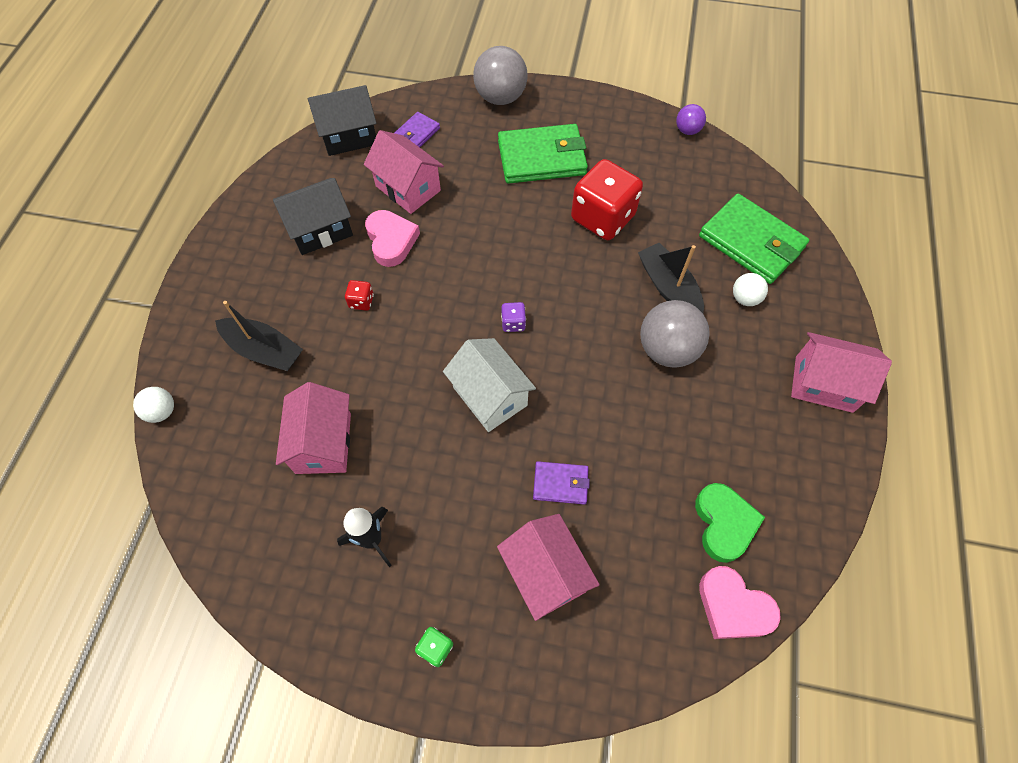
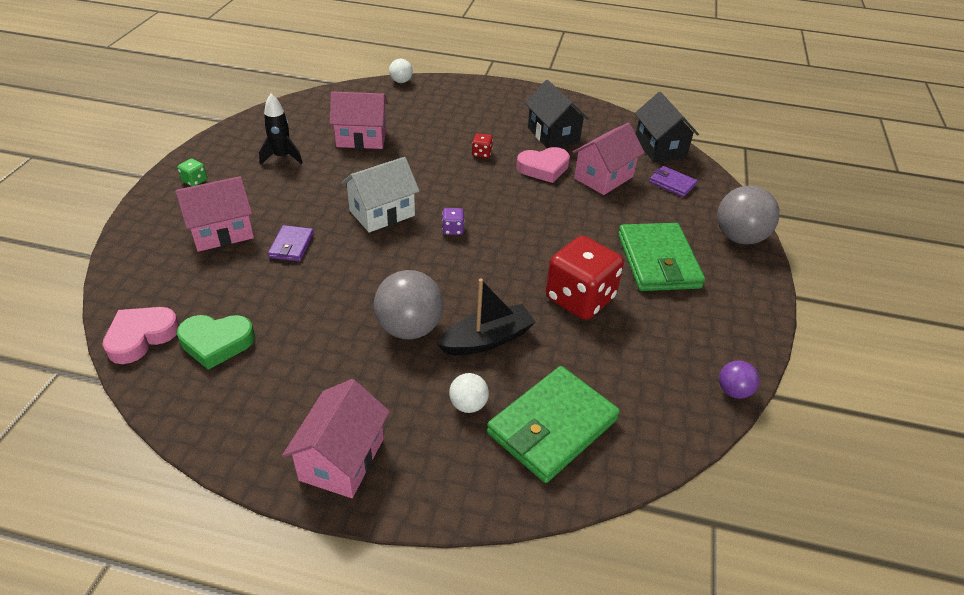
camera: 90 degrees right, 20 degrees down
black boat [215,301,303,371] -> none

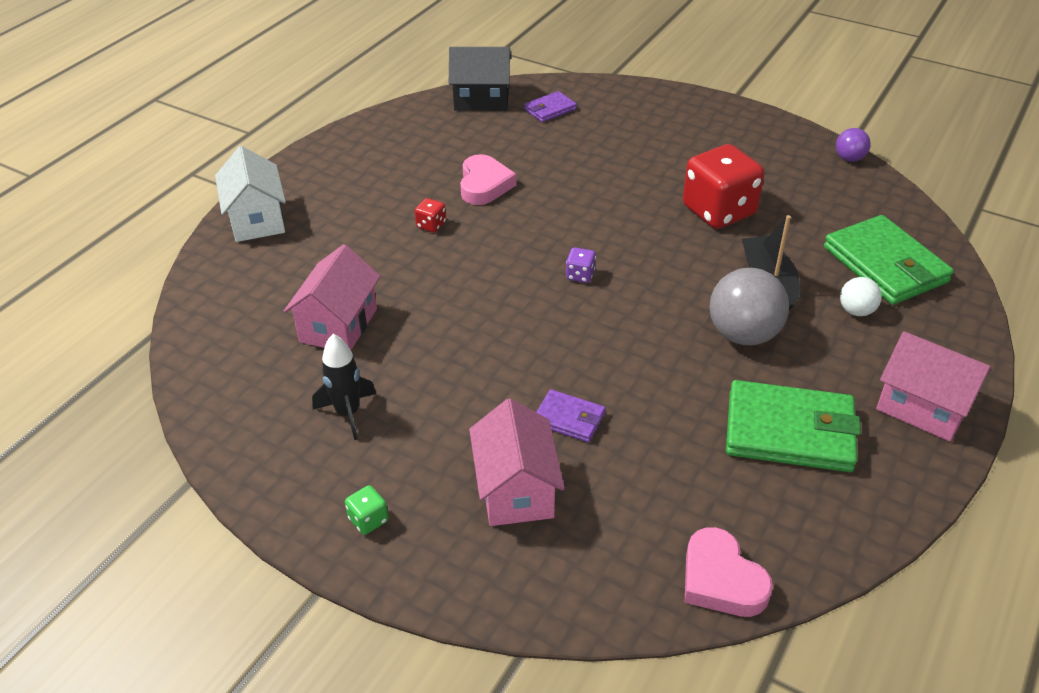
camera: 70 degrees left, 0 degrees up
green heart [177,315,255,370] -> none
white house [341,157,420,233] -> white house moved to [215,146,286,242]
white ball [389,59,413,83] -> none
black house [525,80,589,148] -> none
pink house [572,123,645,195] -> none
green wallet [618,223,705,291] -> green wallet moved to [726,380,861,472]
grey ball [717,185,780,245] -> none

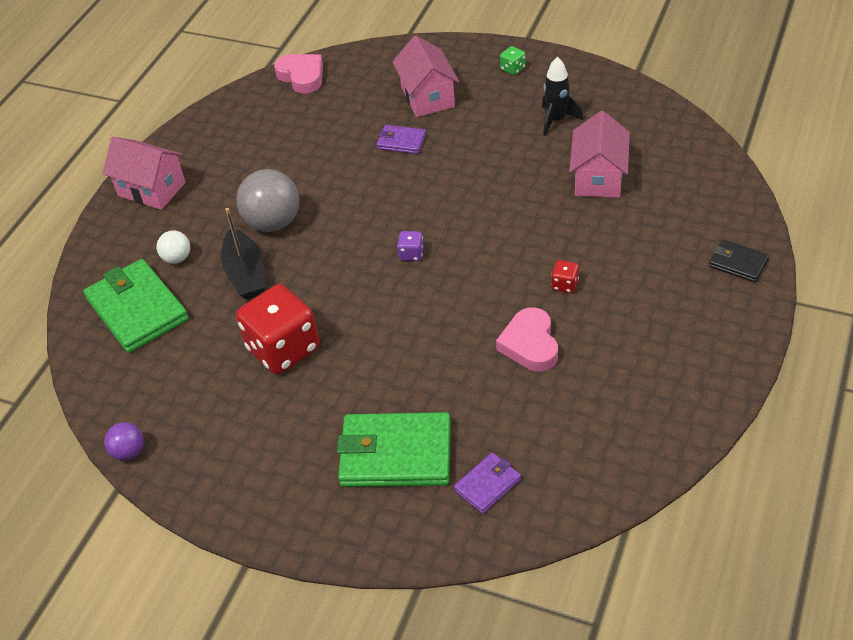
camera: 175 degrees right, 5 degrees up
white house [215,146,286,242] -> black wallet [709,240,769,282]
black house [449,47,511,111] -> none
green wallet [726,380,861,472] -> green wallet moved to [337,412,451,487]

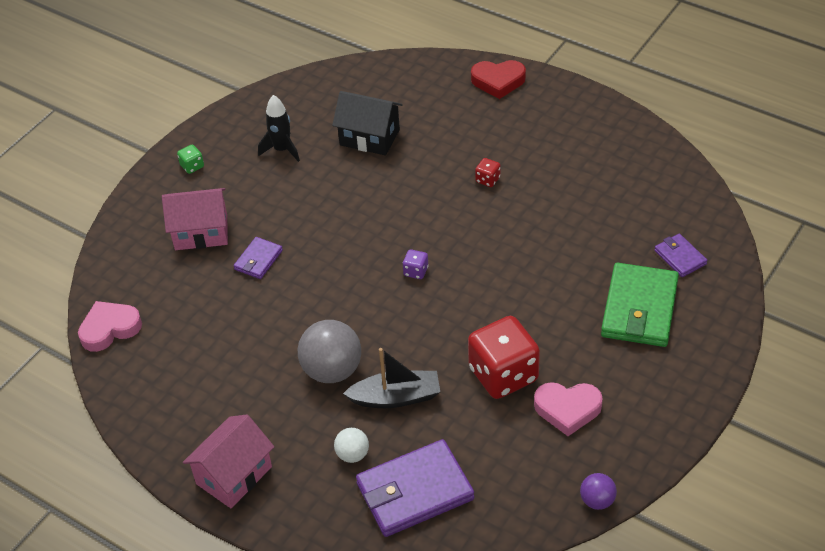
camera: 80 degrees left, 0 degrees up
green wallet [84,259,189,353] -> purple wallet [356,439,474,537]
pink heart [496,307,558,372] -> pink heart moved to [534,382,603,436]
pink house [569,111,630,198] -> black house [332,91,403,156]
black wallet [709,240,769,282] -> red heart [471,60,526,99]

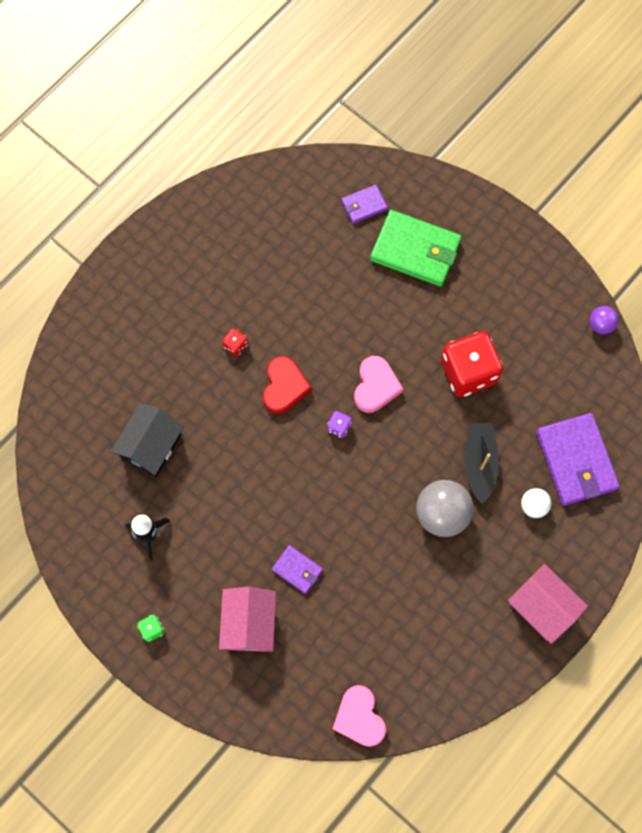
camera: 85 degrees left, 25 degrees up
red heart [471,60,526,99] -> red heart moved to [263,356,311,414]
pink heart [534,382,603,436] -> pink heart moved to [354,356,403,413]

